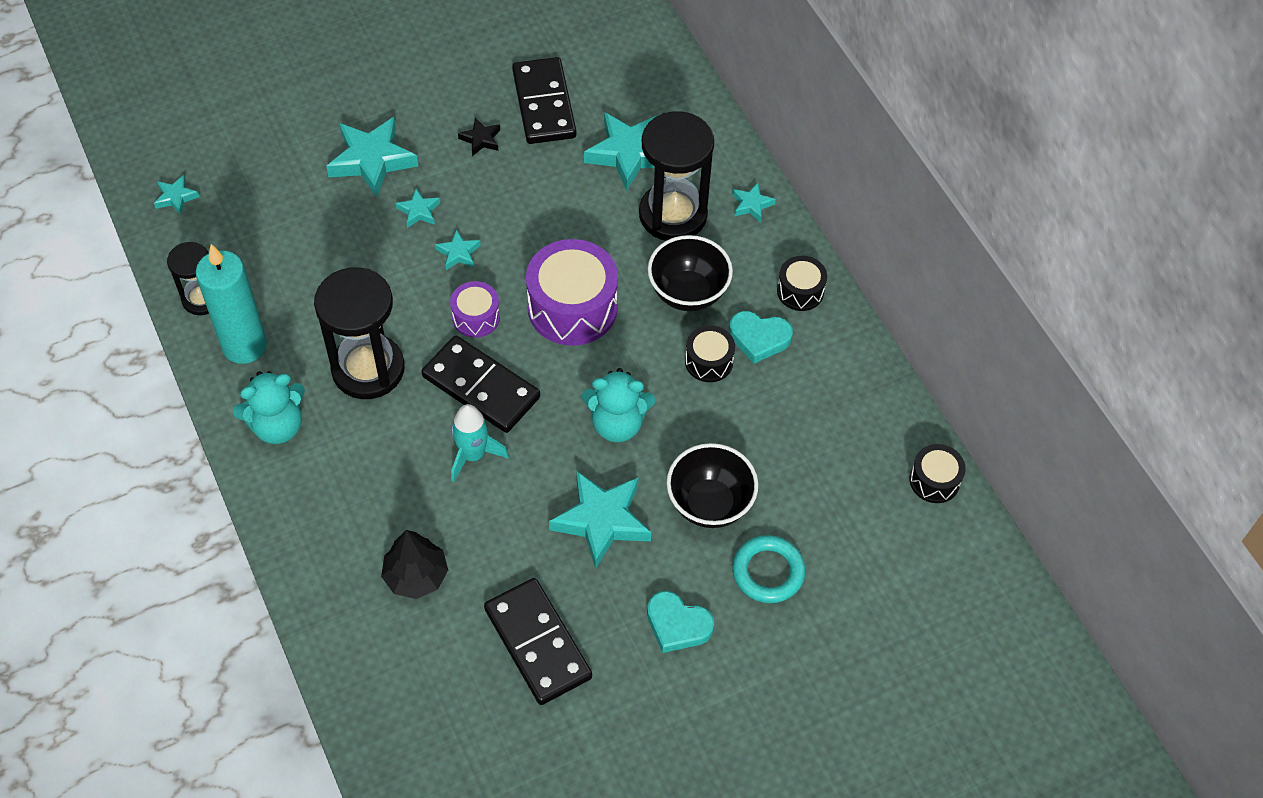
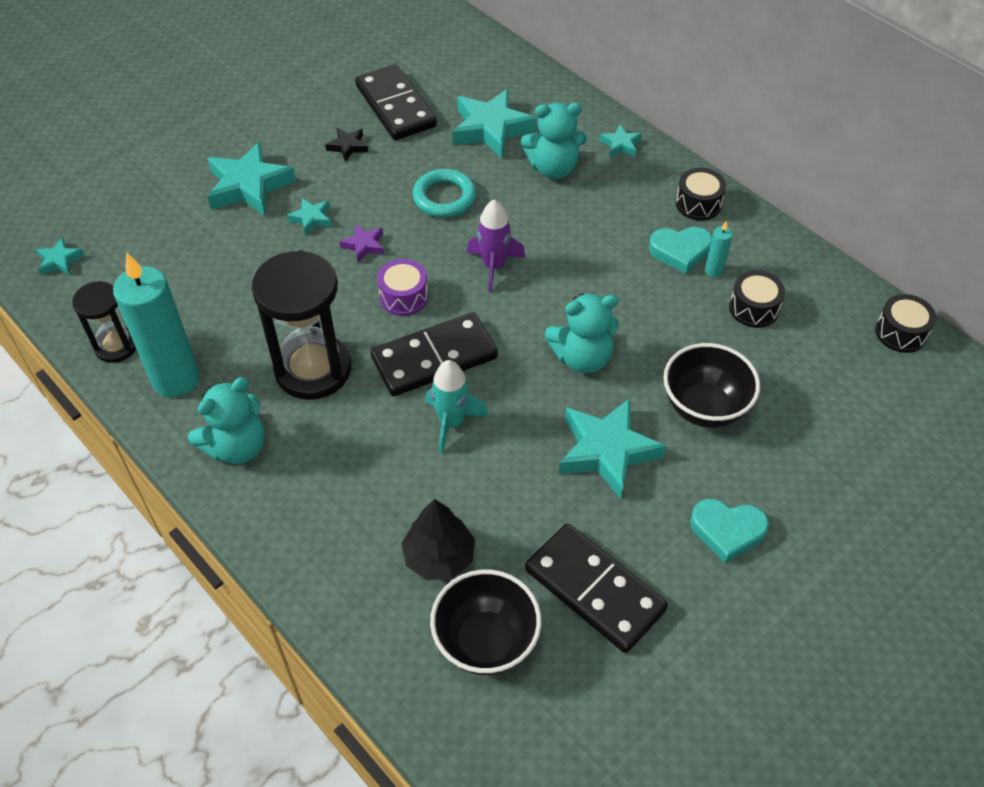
camera: 15 degrees left, 5 degrees down
black domino [422,336,540,433] -> black domino turned 45 degrees counterclockwise [371,312,498,396]
turquoise star [435,229,481,270] -> purple star [340,224,384,262]
purple drum [526,239,618,346] -> purple rocket [467,199,525,292]
black hourglass [639,111,714,241] -> turquoise teddy bear [521,102,587,179]
black bowl [648,235,733,311] -> black bowl moved to [430,570,542,675]
black drum [685,325,735,382] -> black drum moved to [729,270,785,328]
turquoise ring [732,535,806,603] -> turquoise ring moved to [412,169,476,217]
none -> turquoise candle [705,222,733,277]

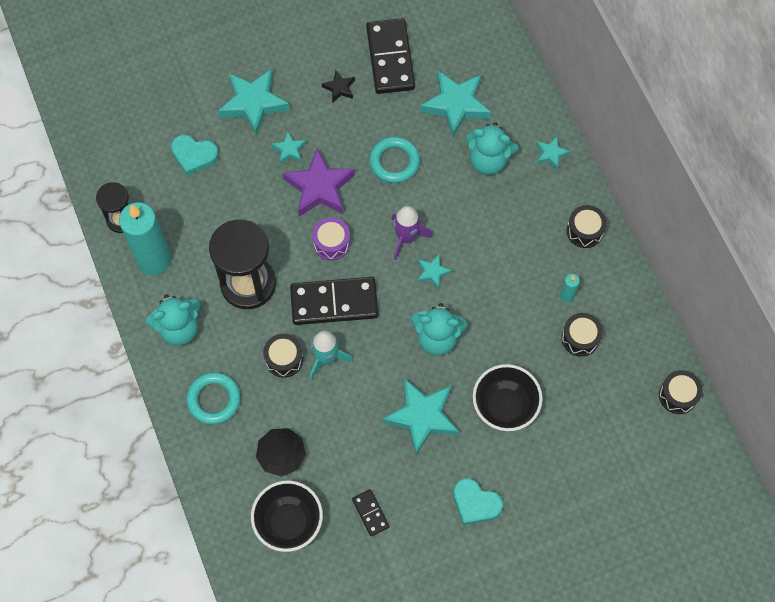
camera: 20 degrees right, 15 degrees up
turquoise star [36,237,85,276] -> turquoise star moved to [417,254,452,289]
purple star [340,224,384,262] -> purple star [282,148,355,217], size x2.05
black domino [525,523,668,653] -> black domino [352,489,389,536], size x0.48
turquoise heart [649,227,712,274] -> turquoise heart moved to [171,135,219,176]
none -> turquoise ring [186,372,241,425]
none -> black drum [263,334,303,378]

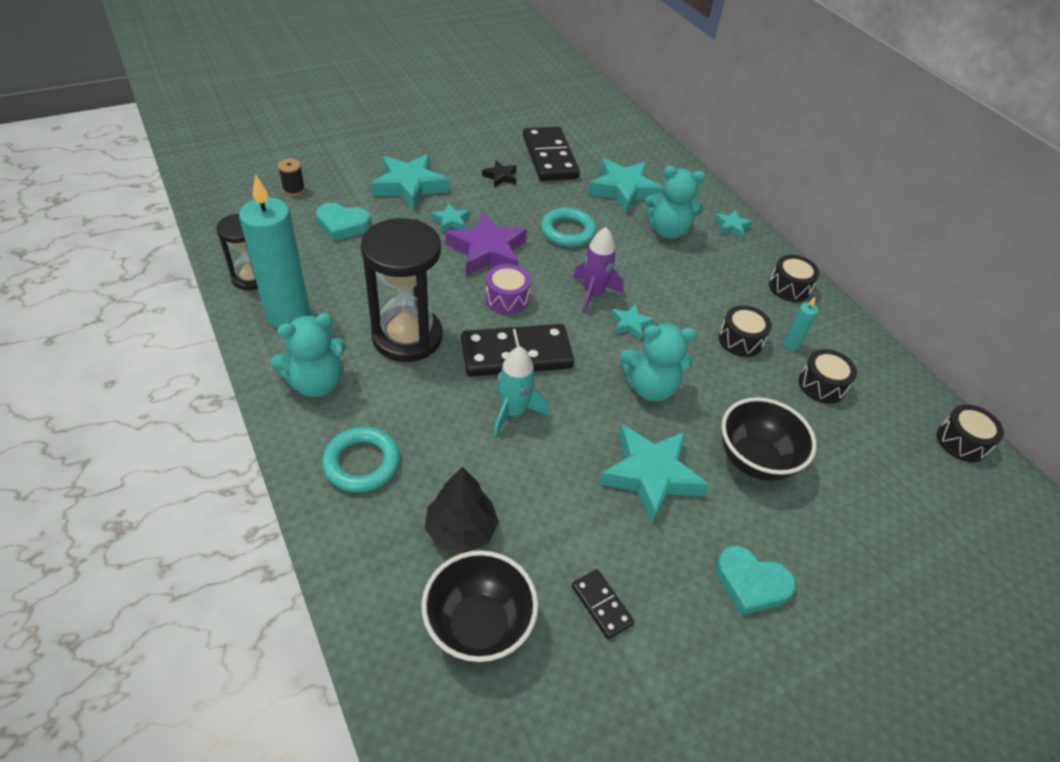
camera: 10 degrees left, 20 degrees down
black drum [263,334,303,378] -> black drum moved to [719,305,772,357]
none -> black spool [278,158,305,196]

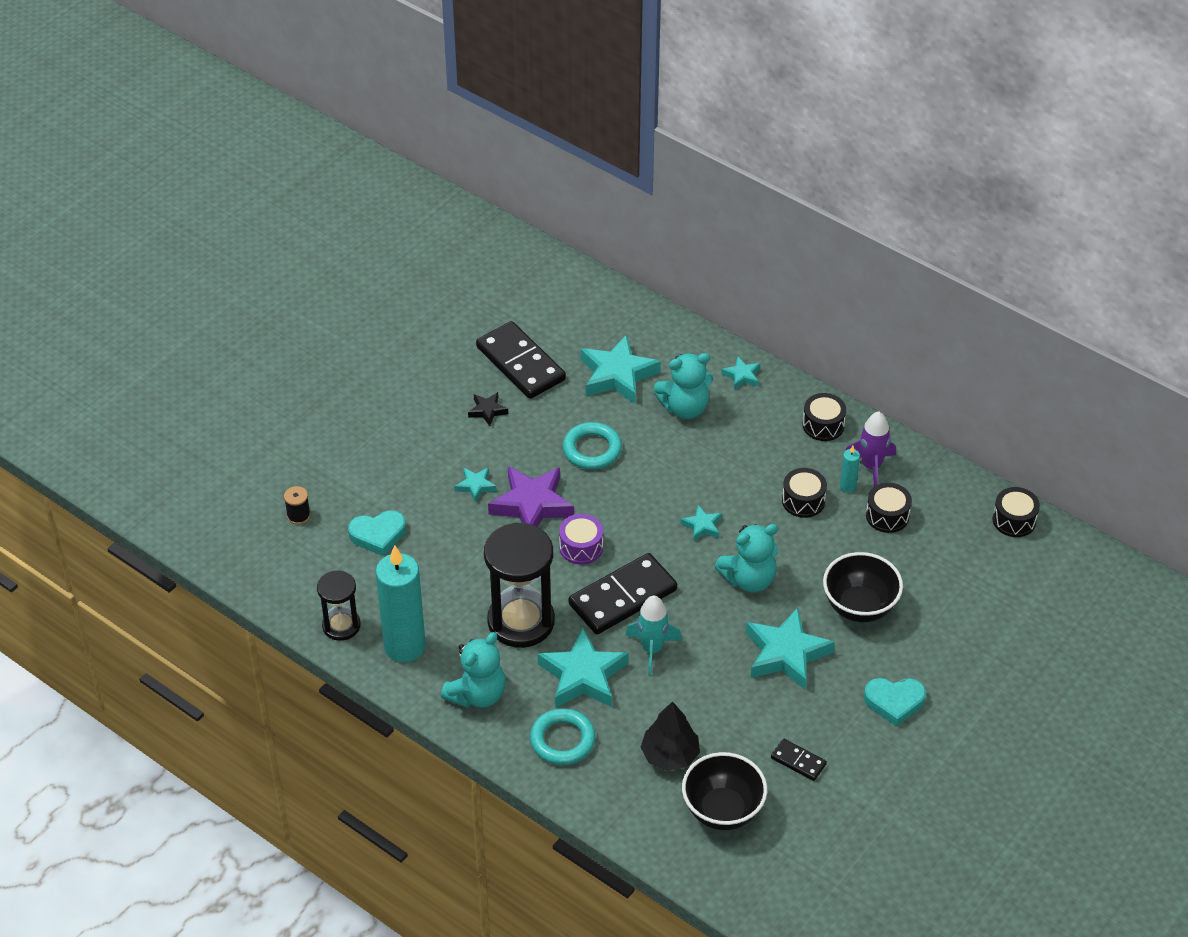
camera: 20 degrees left, 0 degrees up
turquoise star [371,154,449,210] -> turquoise star moved to [538,628,628,708]
purple rocket [573,227,624,314] -> purple rocket moved to [845,412,896,487]

